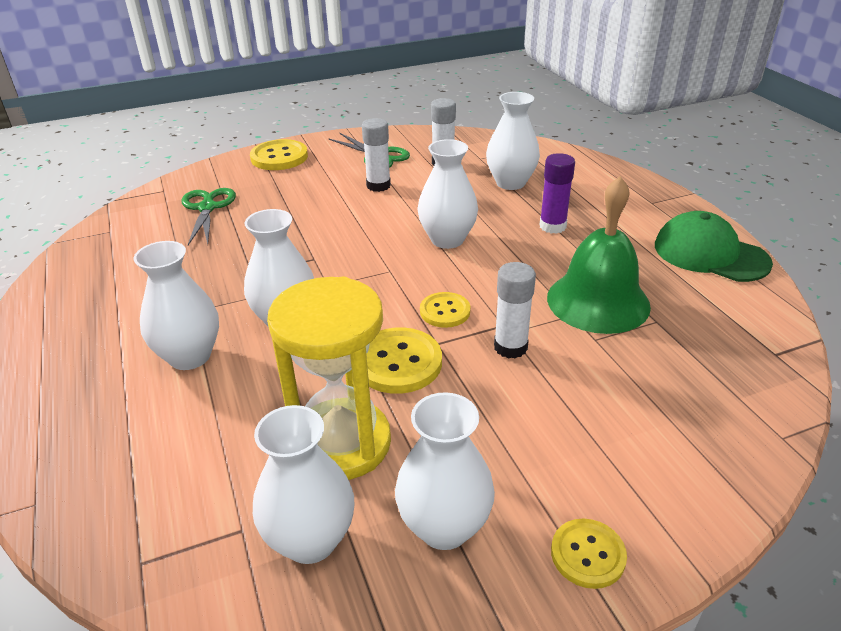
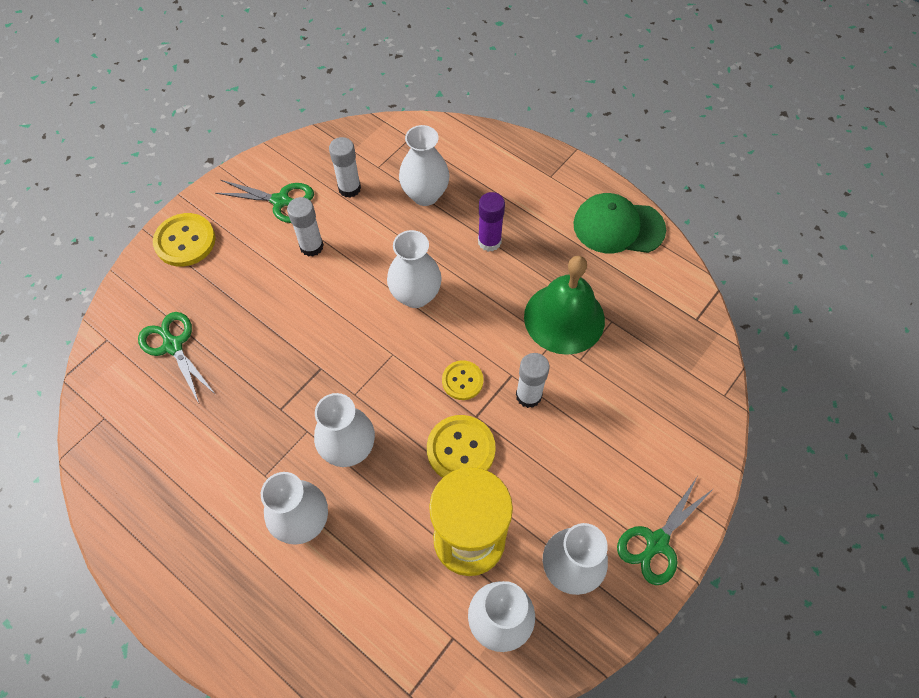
camera: 30 degrees left, 25 degrees up
yellow button [551,519,627,589] -> green scissors [617,477,713,585]

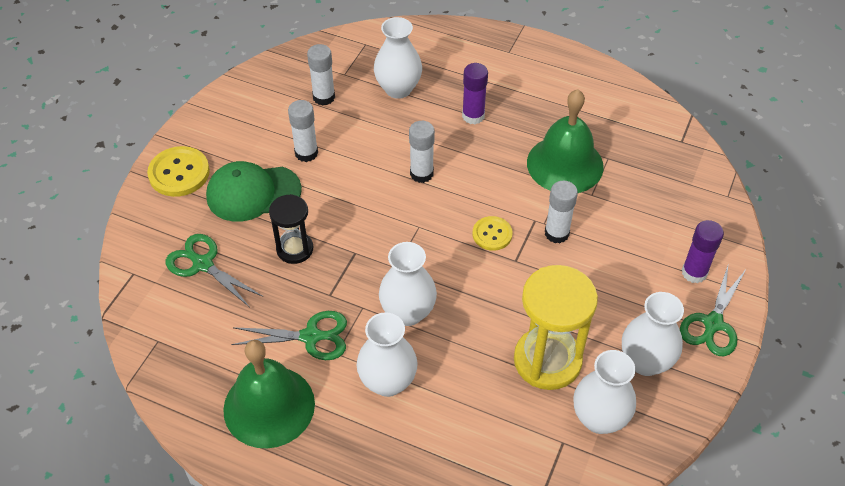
camera: 15 degrees left, 10 degrees down
green scissors [215,180,314,223] -> green scissors moved to [231,311,347,360]
white vase [387,230,442,308] -> white glue stick [409,121,435,183]
yellow button [427,415,496,478] -> none
green cap [573,193,666,253] -> green cap moved to [206,161,302,222]
none -> green bell [223,340,315,448]
none -> black hourglass [269,194,313,264]
none -> purple glue stick [682,220,724,284]

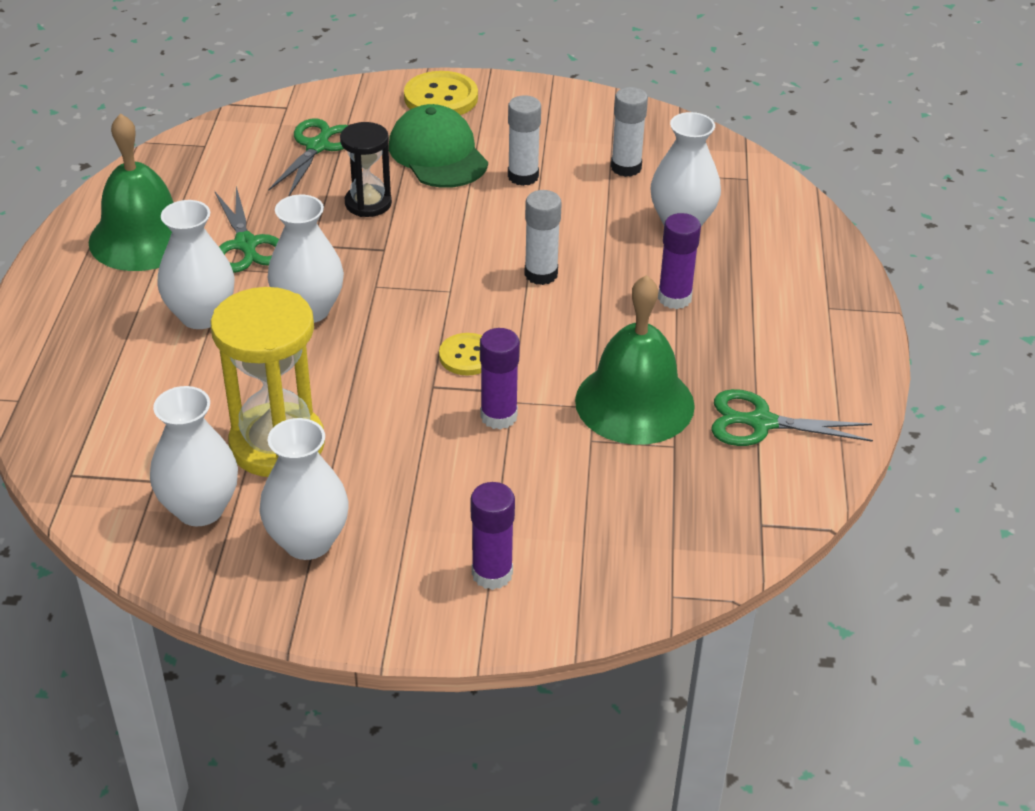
camera: 70 degrees right, 10 degrees down
white glue stick [545,181,578,243] -> purple glue stick [480,328,520,430]
green scissors [680,266,745,356] -> green scissors moved to [711,389,873,446]

